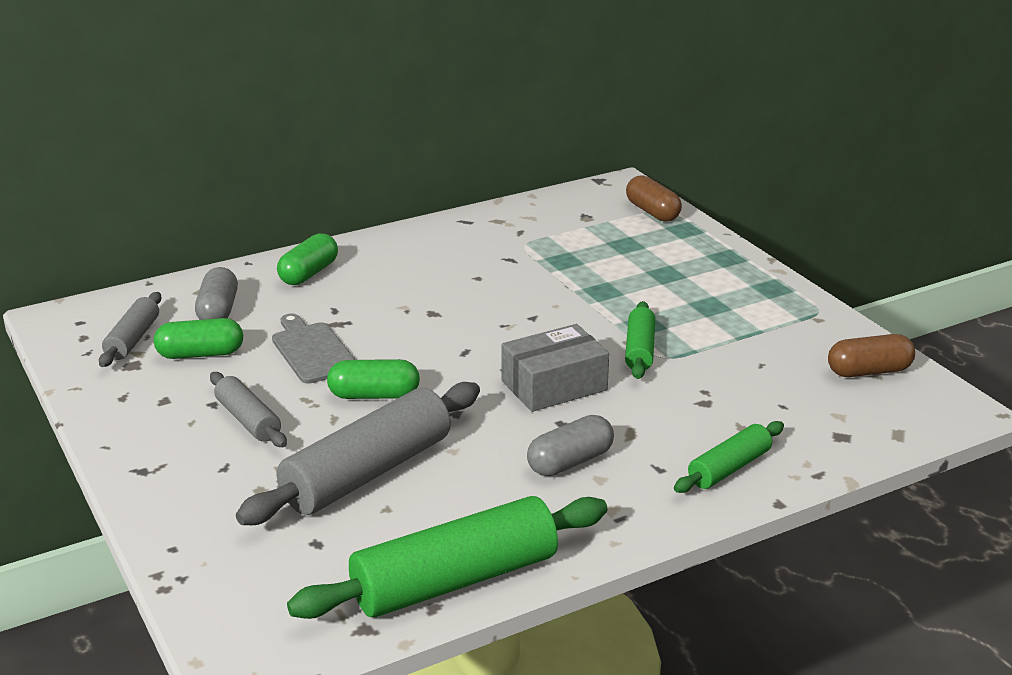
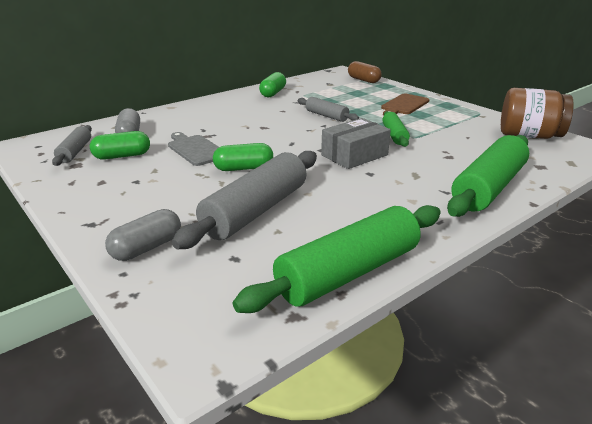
camera: 10 degrees left, 0 degrees up
grey rolling pin [210,372,287,447] -> grey rolling pin moved to [298,97,359,122]
green capsule [277,233,338,285] -> green capsule moved to [259,72,286,97]
grey capsule [527,415,614,476] -> grey capsule moved to [105,209,181,261]
green rolling pin [674,421,784,493] -> green rolling pin [447,135,529,217], size x1.88
brown capsule [828,334,915,377] -> brown jar [501,88,574,139]
none -> brown cutting board [381,94,430,115]

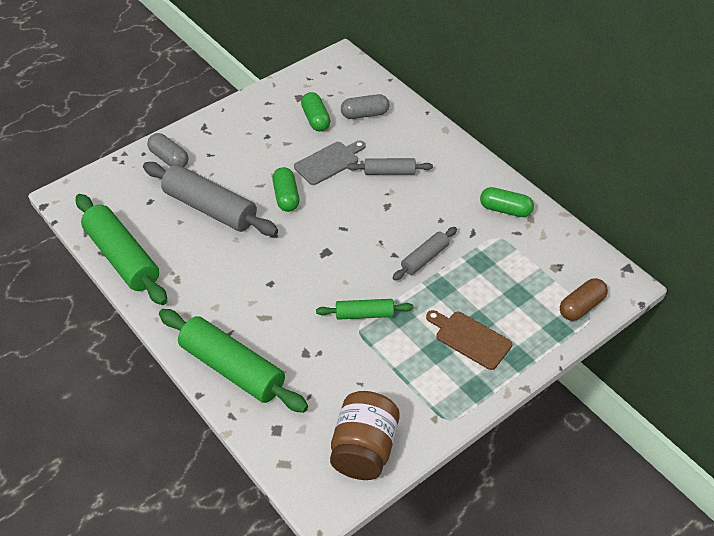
camera: 90 degrees right, 20 degrees up
grey rolling pin [52,125,92,166] -> grey rolling pin moved to [347,158,433,175]
grey box [321,118,391,169] -> none

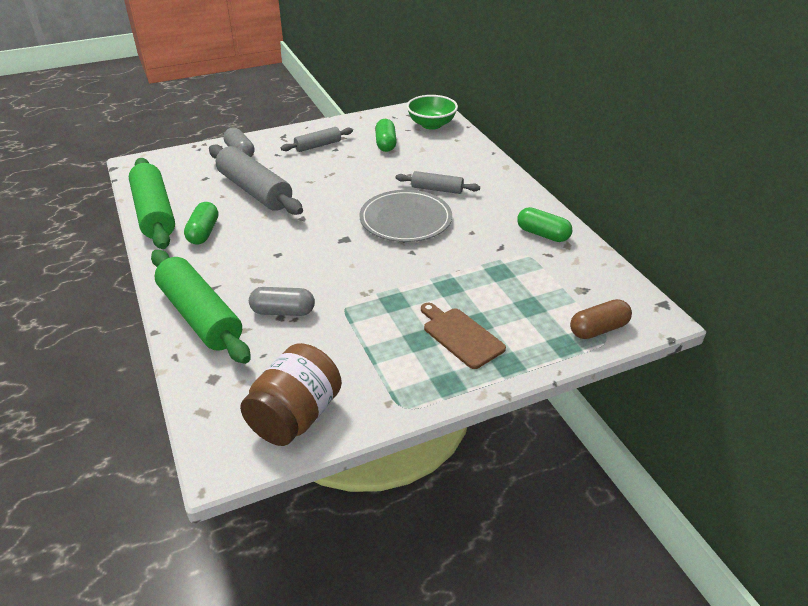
camera: 15 degrees right, 10 degrees down
green capsule [272,167,299,212] -> green capsule moved to [184,202,218,245]
grey cutting board [294,140,366,185] -> none
green rolling pin [316,299,414,320] -> none
grey capsule [341,94,389,119] -> grey capsule moved to [249,287,315,316]
grey rolling pin [392,227,457,280] -> grey rolling pin moved to [281,127,353,152]
none -> grey plate [359,190,452,242]
none -> green bowl [406,95,458,130]

